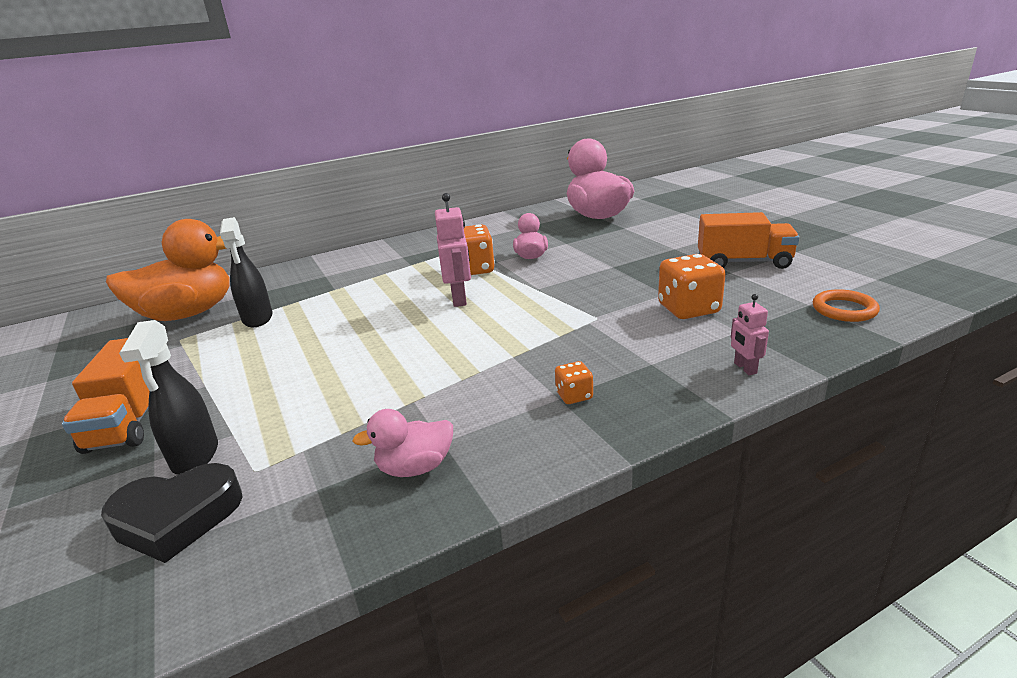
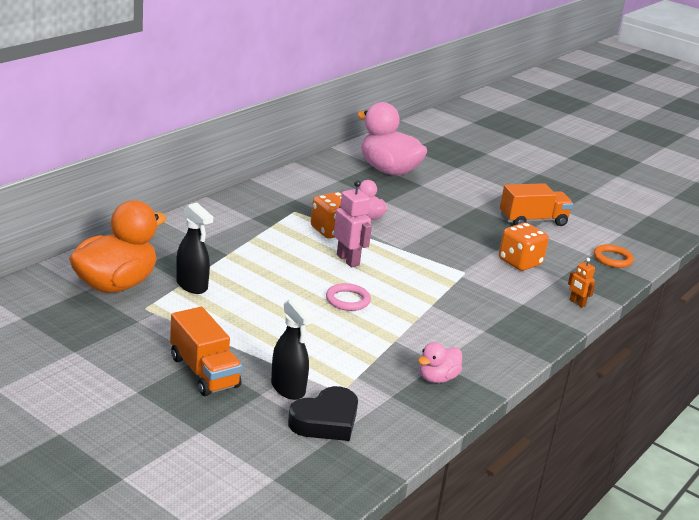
camera: 30 degrees left, 0 degrees up
orange dice [555,361,593,404] -> none
pink robot [731,294,769,375] -> orange robot [568,258,595,307]
none -> pink ring [326,283,371,311]

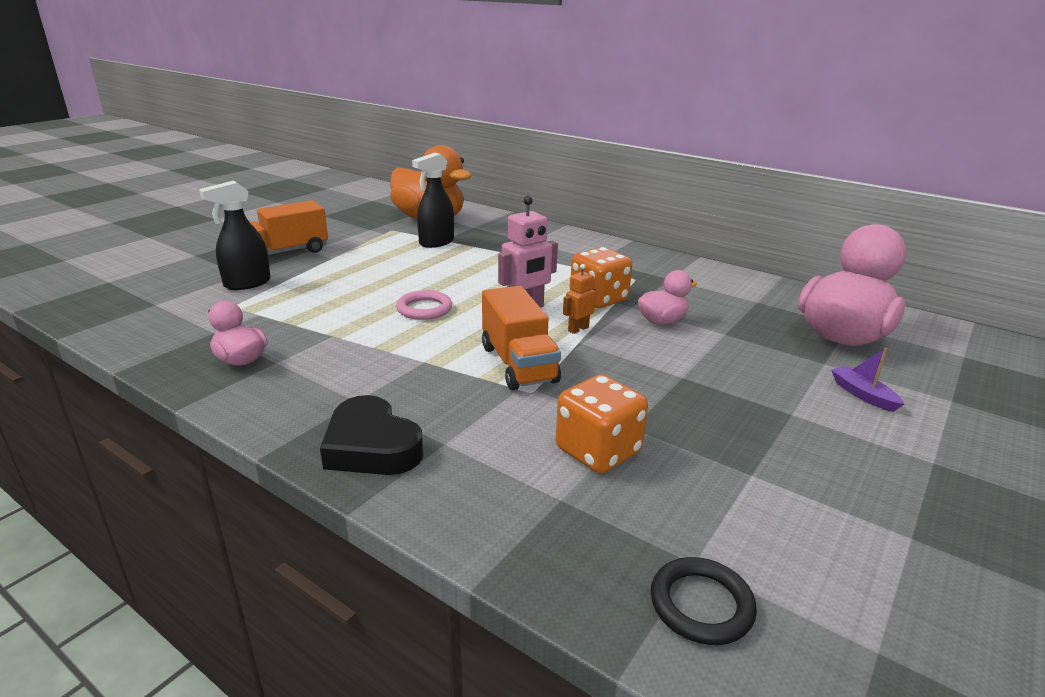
camera: 90 degrees right, 0 degrees up
black heart [288,386,358,441] -> black heart moved to [320,395,423,475]
orange truck [500,183,573,226] -> orange truck moved to [482,286,561,390]
orange robot [568,258,595,307] -> orange robot moved to [563,264,596,334]
orange ring [594,244,634,268] -> black ring [651,557,757,645]
none -> purple boat [831,348,904,412]

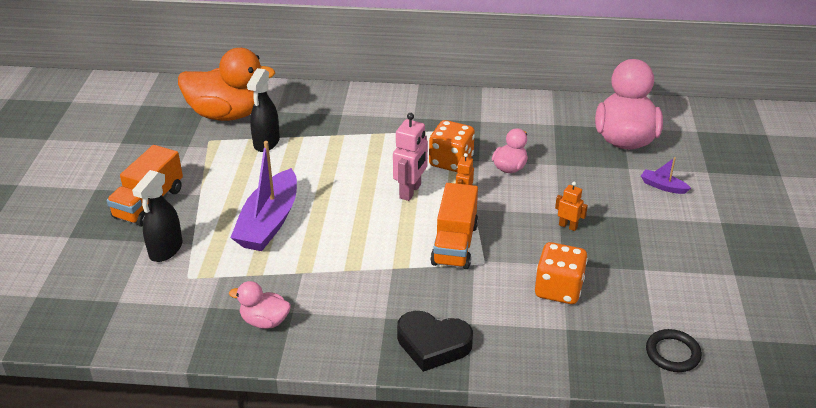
camera: 30 degrees left, 10 degrees up
pink ring [396,290,452,320] -> none
orange truck [482,286,561,390] -> orange truck turned 60 degrees clockwise [430,183,478,269]
none -> purple boat [230,141,297,251]
none -> orange robot [555,182,588,231]

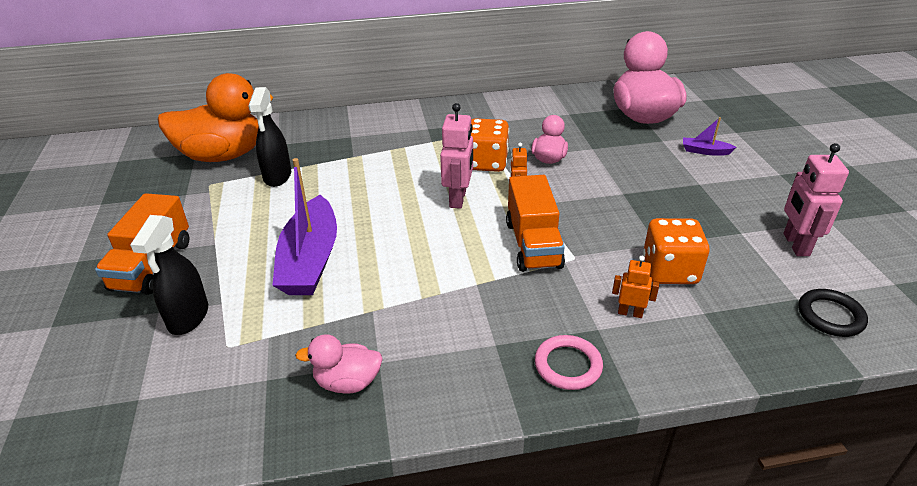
camera: 15 degrees left, 0 degrees up
black heart [397,311,473,372] -> pink ring [535,335,603,390]
orange robot [555,182,588,231] -> orange robot moved to [612,256,659,318]
none -> pink robot [783,143,849,256]

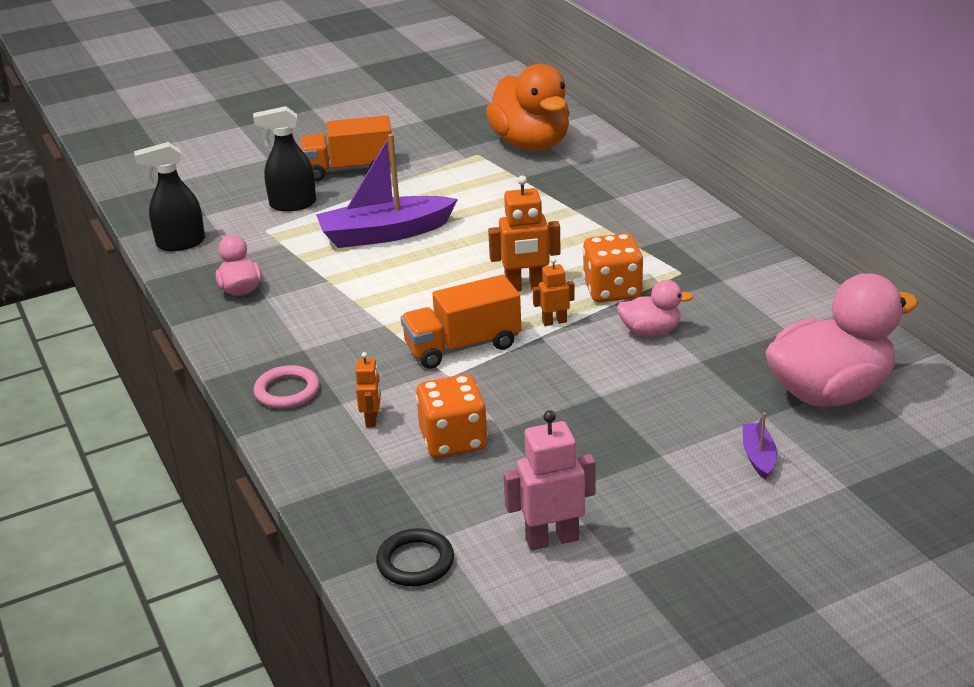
camera: 75 degrees right, 5 degrees down
black spray bottle [248,87,291,187] -> black spray bottle moved to [134,142,205,251]
pink robot [440,103,473,209] -> orange robot [488,176,561,291]

